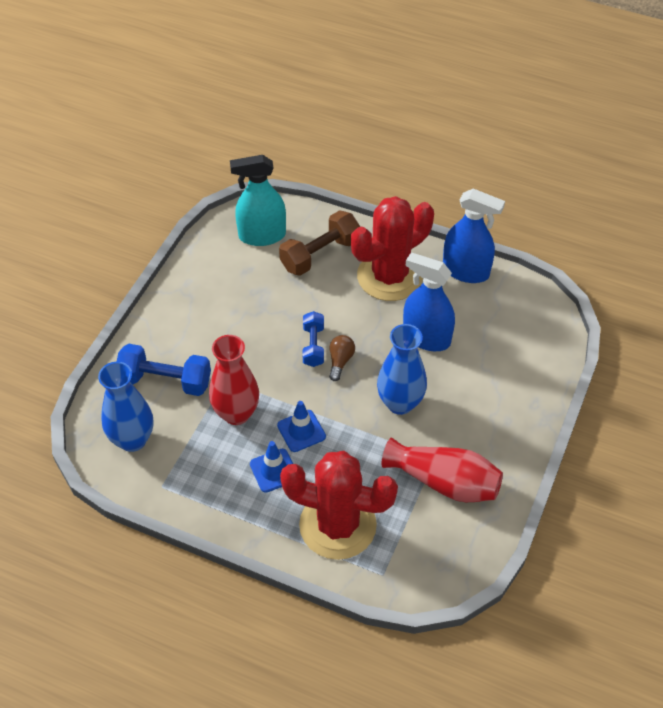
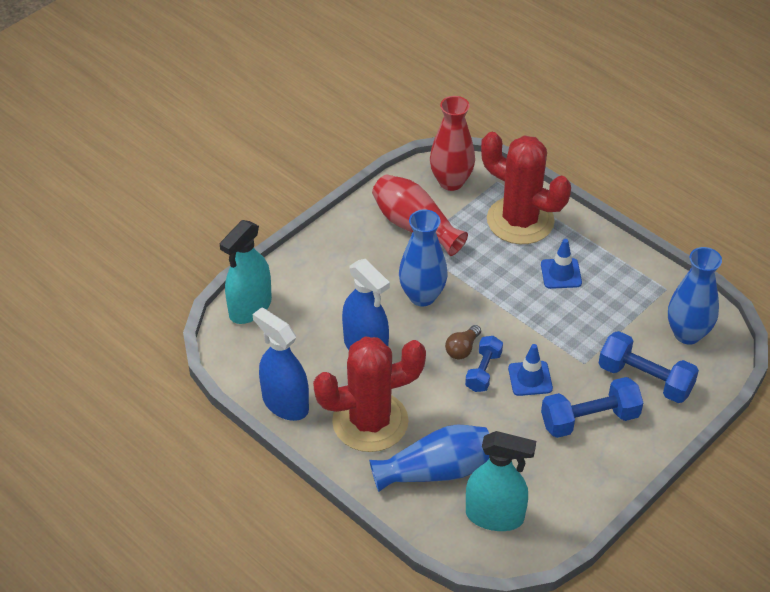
camera: 160 degrees left, 5 degrees down
red vase [209,335,259,425] -> red vase moved to [430,96,475,191]
blue traffic cone [277,401,326,452] -> blue traffic cone moved to [508,344,553,396]
brown dumbbell [279,210,360,276] -> blue vase [369,425,489,492]
none -> turquoise spray bottle [219,220,272,324]
none -> blue dumbbell [541,377,643,438]

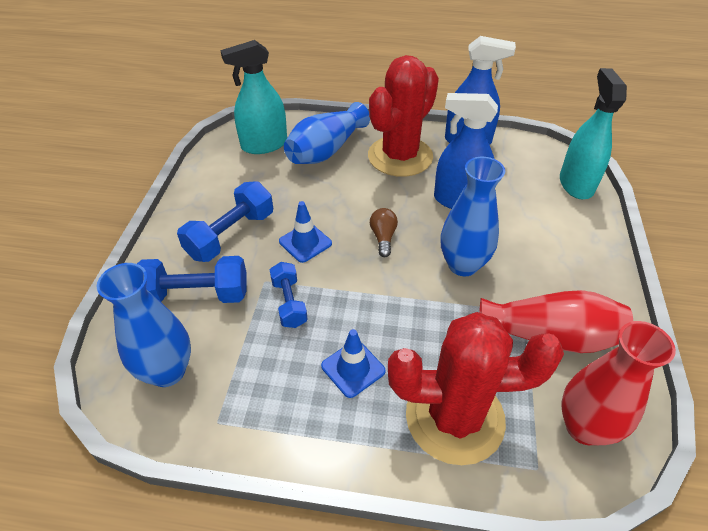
camera: 145 degrees right, 0 degrees up
blue dumbbell [465,336,503,392] -> blue dumbbell moved to [270,262,308,328]

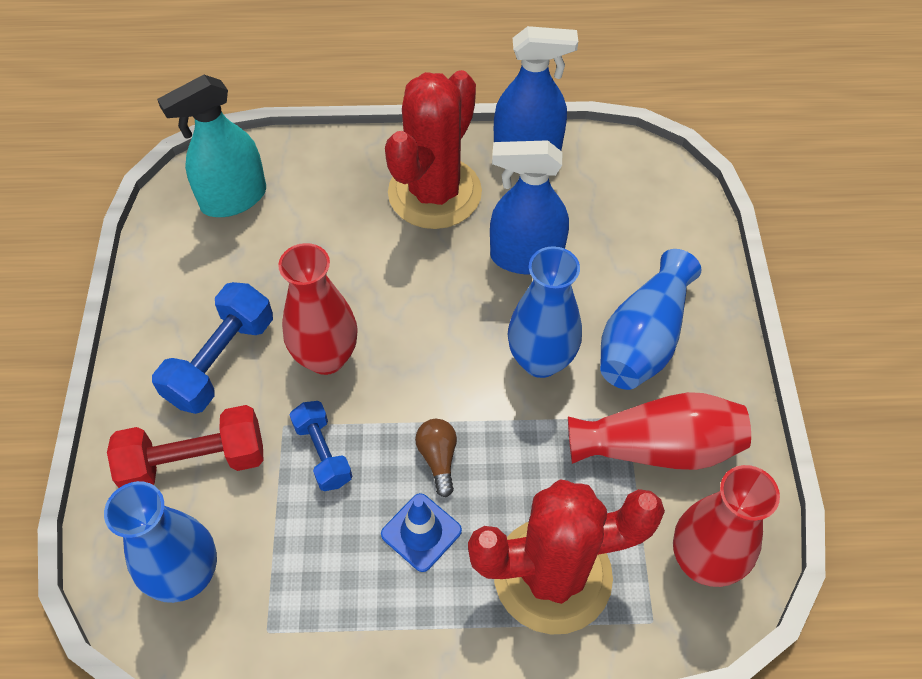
camera: 10 degrees left, 10 degrees up
blue dumbbell [137,256,247,303] -> red dumbbell [107,405,263,488]
blue traffic cone [279,201,332,263] -> red vase [278,243,358,375]
blue vase [284,102,370,164] -> blue vase moved to [600,249,701,390]
brown light bulb [370,208,398,257] -> brown light bulb moved to [415,419,457,497]
turquoise spray bottle [560,68,627,200] -> none

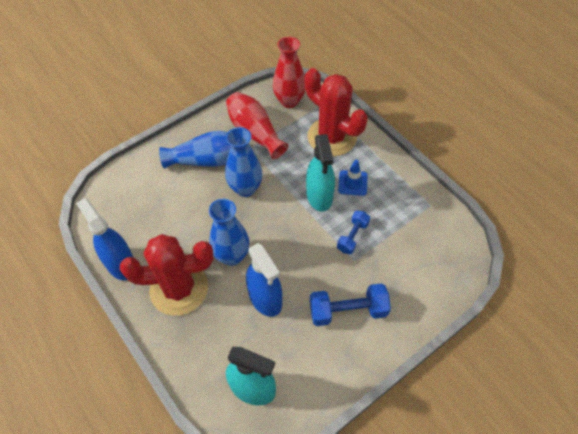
camera: 125 degrees left, 0 degrees up
blue vase [104,481,217,603] -> blue vase moved to [209,199,250,266]
red dumbbell [107,405,263,488] -> none
red vase [278,243,358,375] -> none
brown light bulb [415,419,457,497] -> turquoise spray bottle [306,134,335,211]
blue spray bottle [490,140,569,275] -> blue spray bottle moved to [246,243,282,317]

